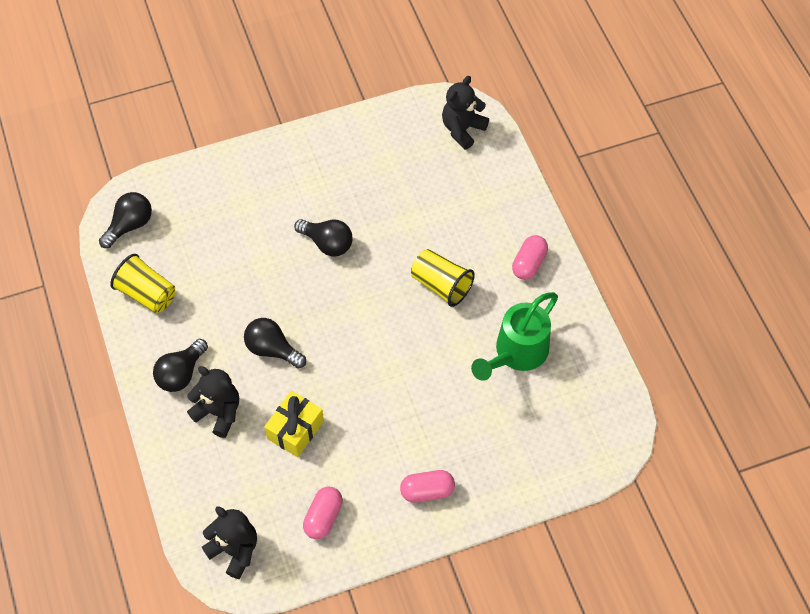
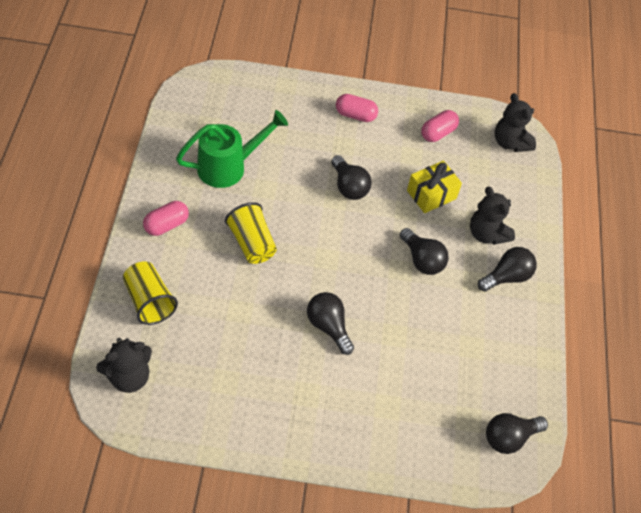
camera: 160 degrees left, 5 degrees down
yellow cup [110,254,175,313] -> yellow cup moved to [123,261,178,325]
none -> black light bulb [331,155,372,200]

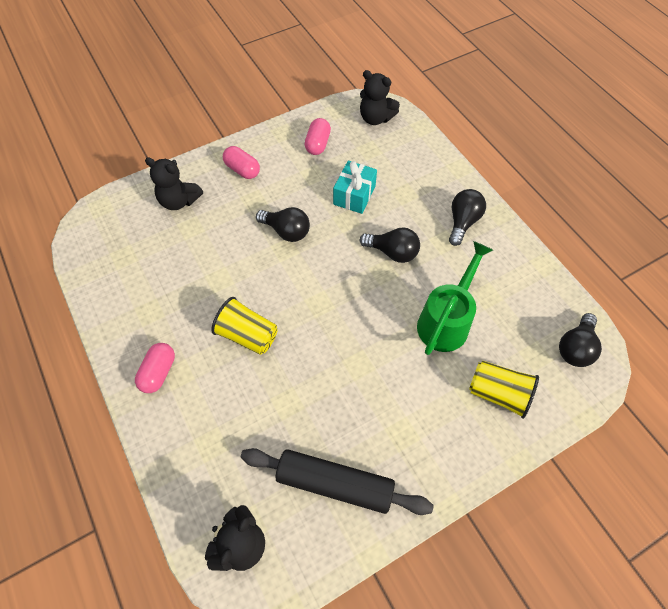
camera: 30 degrees left, 5 degrees up
yellow cup [123,261,178,325] -> yellow cup moved to [469,360,539,419]
green watering can [176,110,288,188] -> green watering can moved to [417,241,493,355]
black light bulb [307,292,354,355] -> none
pink capsule [336,94,378,122] -> pink capsule turned 60 degrees clockwise [223,146,260,179]
yellow gift [407,161,462,213] -> turquoise gift [333,161,377,214]
black teddy bear [470,187,515,245] -> black teddy bear moved to [145,157,203,210]
none -> black rolling pin [241,448,434,515]

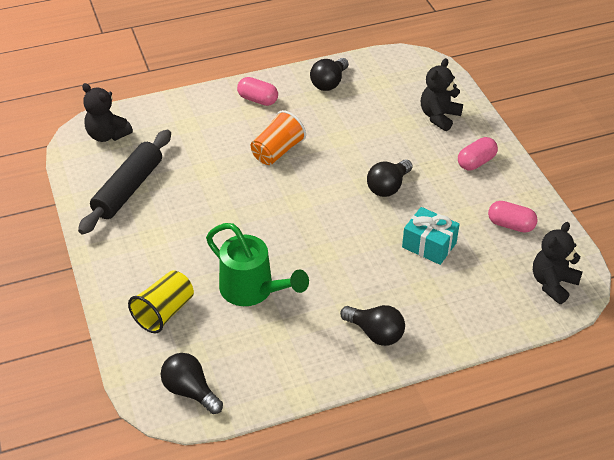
camera: 100 degrees right, 15 degrees down
yellow cup [211,297,278,355] -> orange cup [250,110,306,165]
black light bulb [360,227,420,263] -> black light bulb moved to [310,58,349,91]

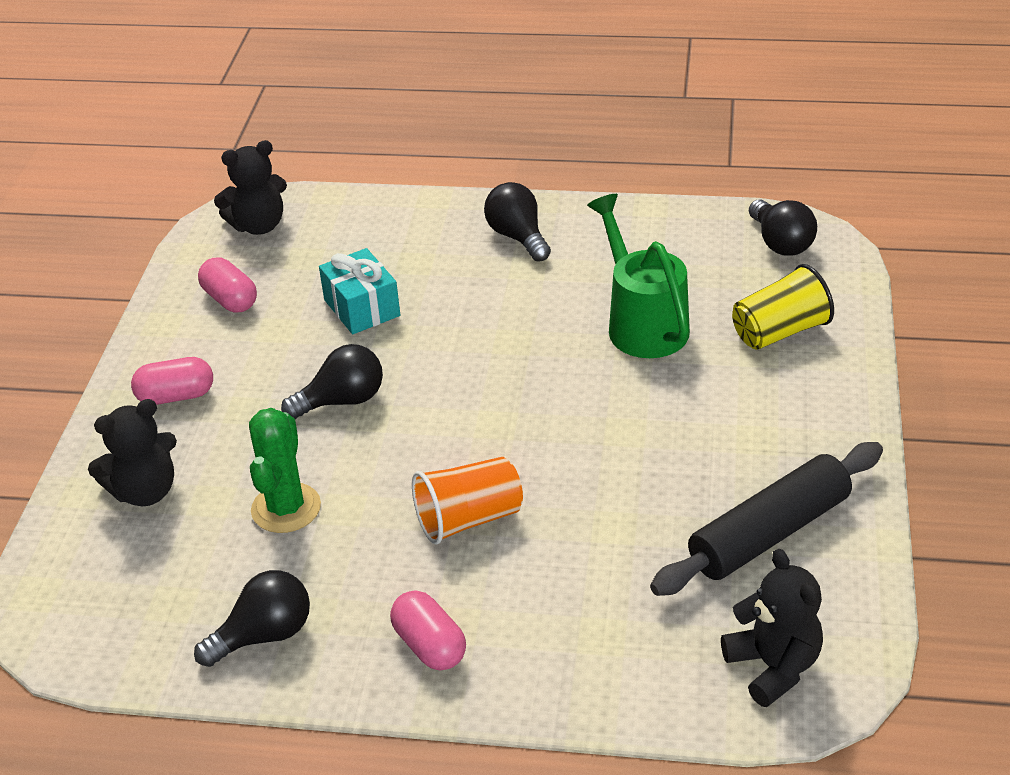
camera: 150 degrees left, 5 degrees down
none -> green cactus [249,408,321,533]

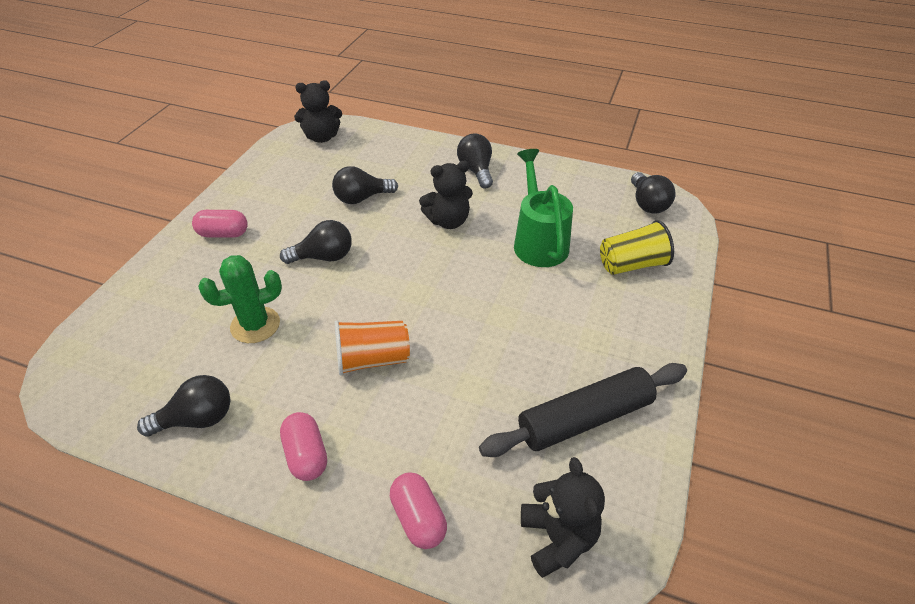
camera: 10 degrees right, 5 degrees up
black teddy bear [88,399,177,506] -> black teddy bear moved to [419,161,473,229]
pink capsule [198,258,257,312] -> pink capsule moved to [390,472,447,549]
green cactus [249,408,321,533] -> green cactus turned 45 degrees clockwise [198,255,282,343]
turquoise gift [319,248,400,334] -> black light bulb [332,166,398,204]

